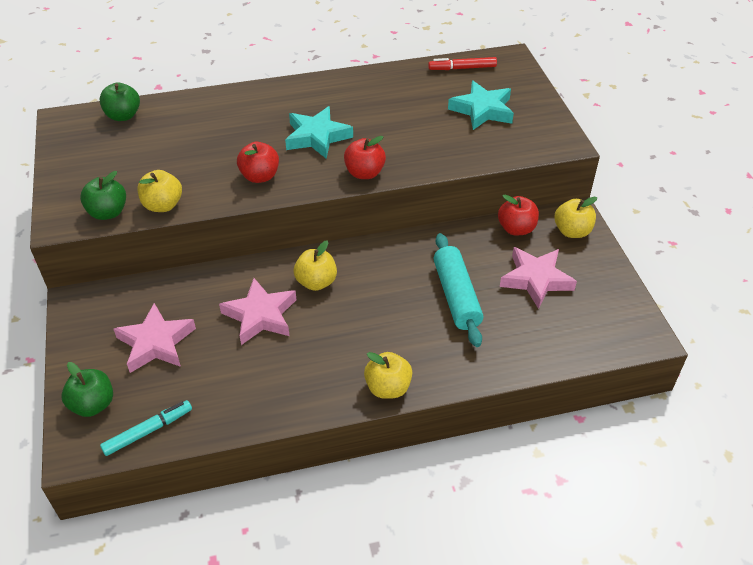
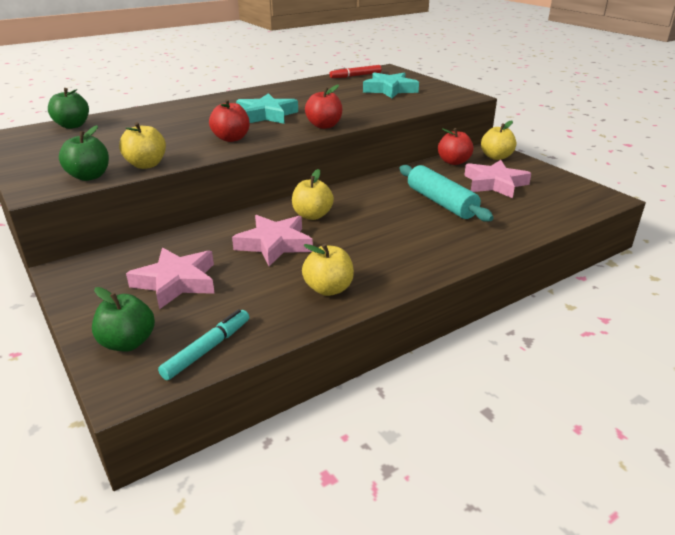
camera: 20 degrees left, 15 degrees down
yellow apple [364,352,412,399] -> yellow apple moved to [302,244,354,296]

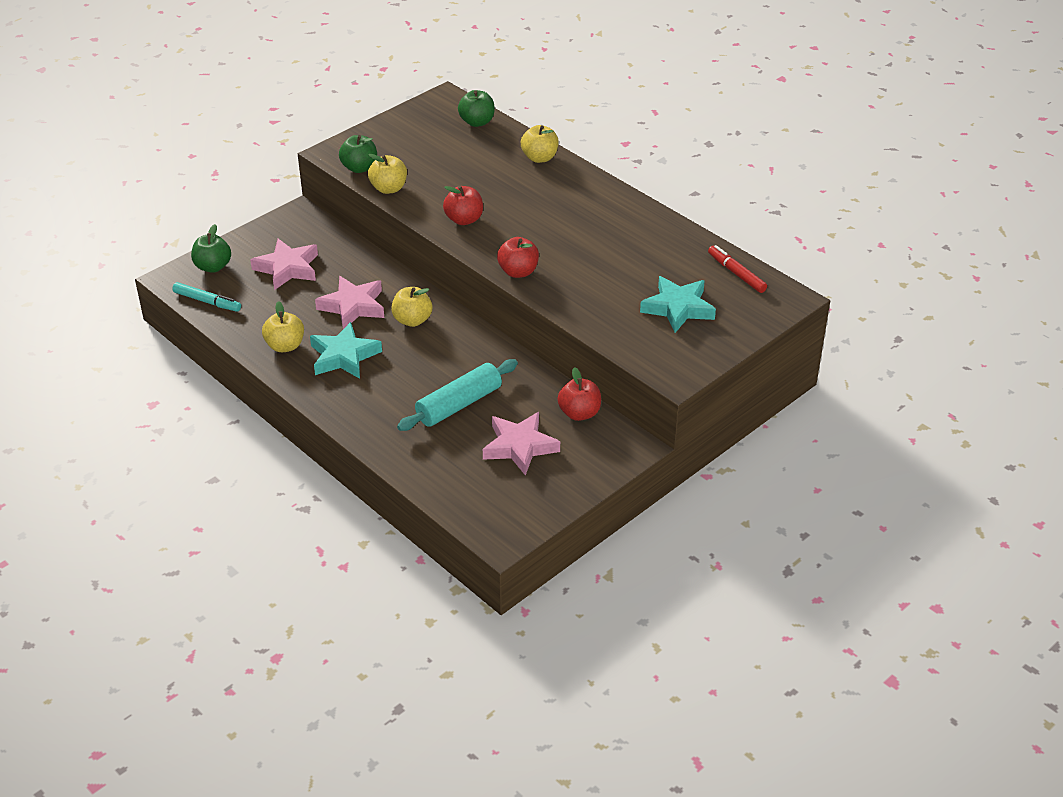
camera: 80 degrees right, 10 degrees up
turquoise star [236,93,298,124] -> turquoise star moved to [310,322,382,379]
yellow apple [481,120,516,160] -> yellow apple moved to [521,125,559,163]

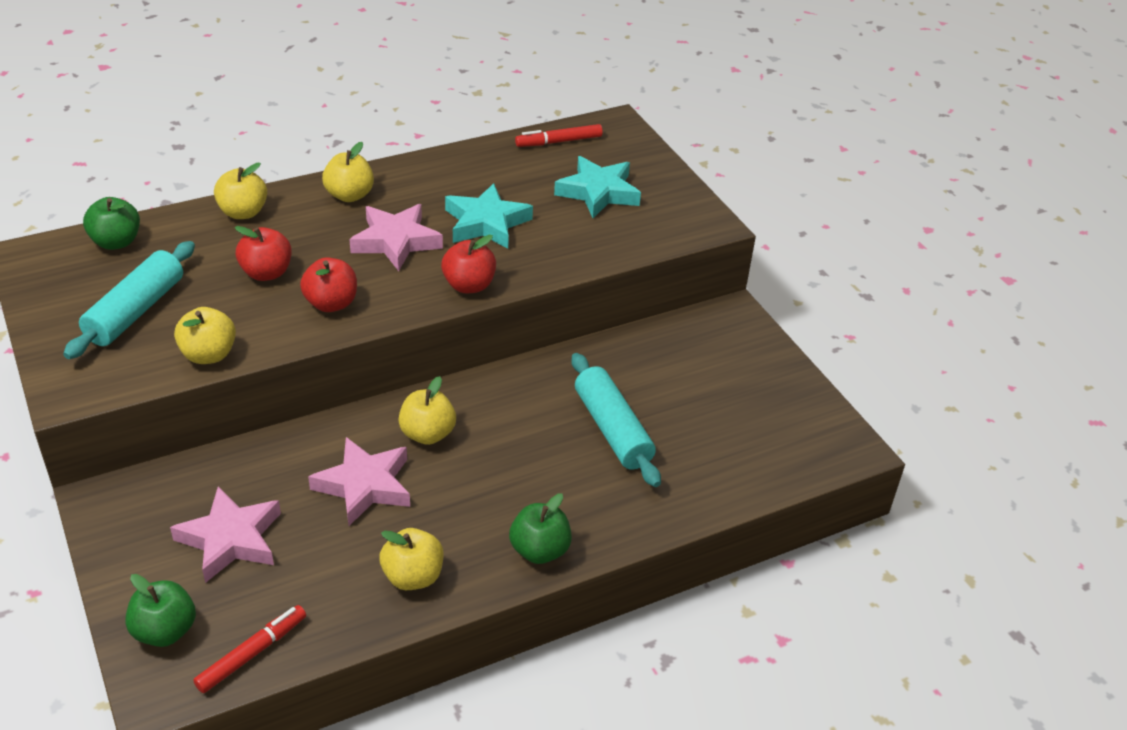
camera: 75 degrees left, 0 degrees up
turquoise marker [172,282,241,312] -> red marker [193,605,306,693]
turquoise star [310,322,382,379] -> turquoise star moved to [445,183,533,249]
green apple [339,135,377,173] -> green apple moved to [509,494,572,564]
pink star [483,412,560,476] -> pink star moved to [349,204,443,271]
red apple [557,367,601,421] -> red apple moved to [235,226,292,281]
none -> turquoise rolling pin [63,241,195,359]
none -> yellow apple [322,142,374,202]

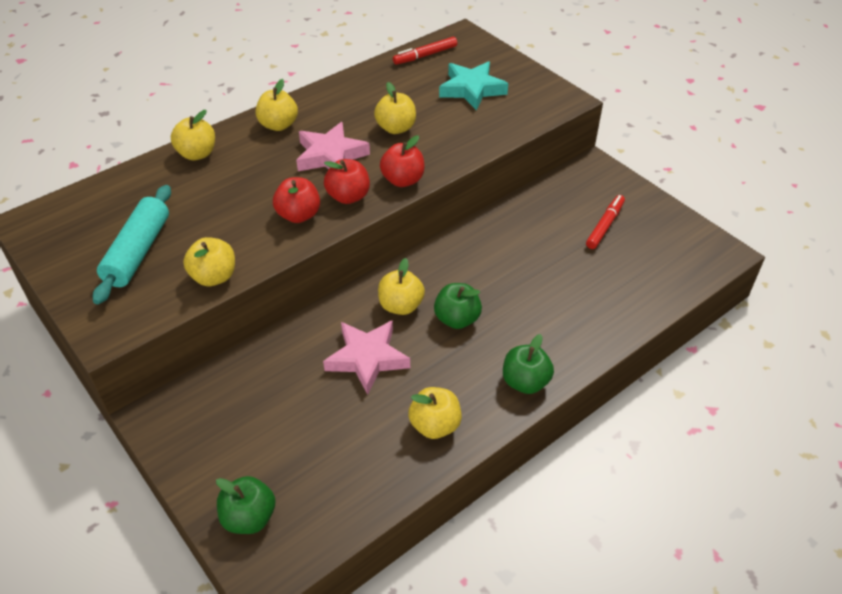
camera: 10 degrees left, 5 degrees up
green apple [83,197,140,250] -> green apple moved to [434,283,482,329]
pink star [170,486,281,583] -> none
red marker [193,605,306,693] -> red marker moved to [586,195,625,249]
red apple [235,226,292,281] -> red apple moved to [324,159,370,204]
turquoise star [445,183,533,249] -> yellow apple [374,82,416,134]
turquoise rolling pin [571,353,661,487] -> none

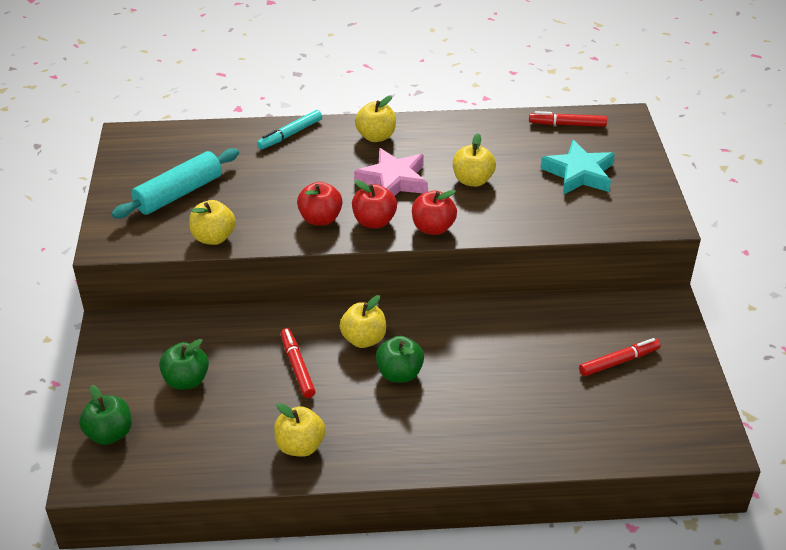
camera: 35 degrees right, 5 degrees down
yellow apple [171,110,215,160] -> turquoise marker [257,110,322,149]
pink star [323,320,410,395] -> red marker [281,328,316,398]
green apple [503,334,554,394] -> green apple moved to [159,339,209,390]

